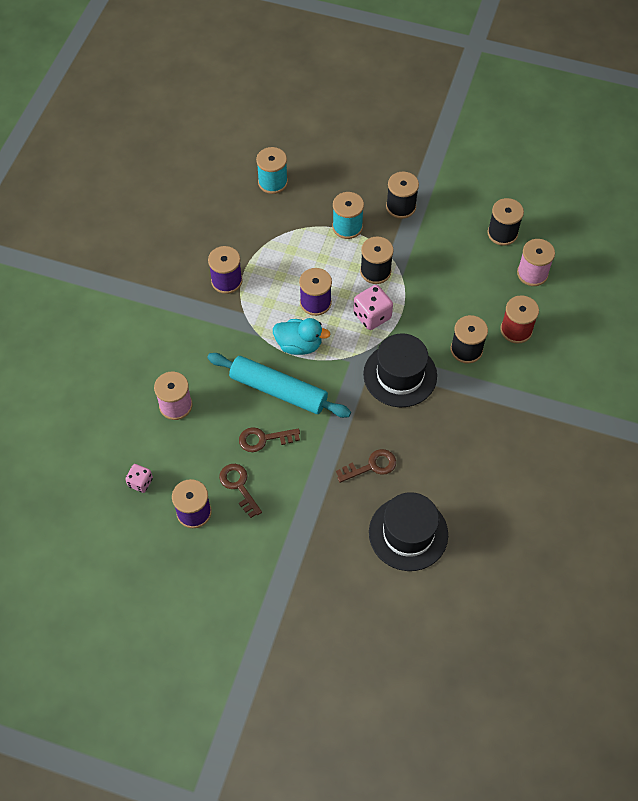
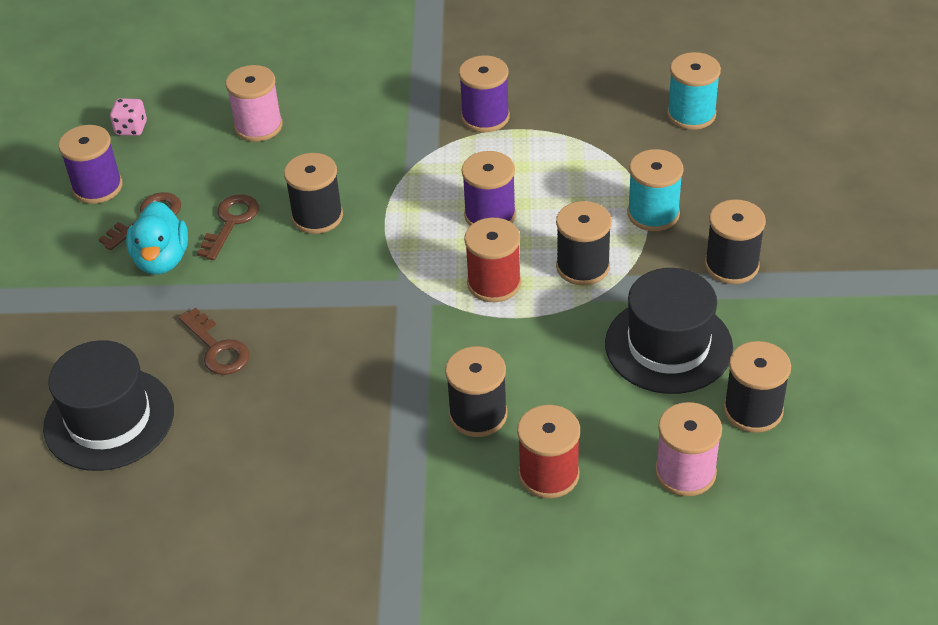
camera: 75 degrees right, 15 degrees down
turquoise rolling pin [207,353,351,418] -> black spool [284,153,343,234]
brown key [239,427,300,452] -> brown key turned 45 degrees clockwise [197,194,259,260]
turquoise duck [273,318,331,355] -> turquoise duck moved to [126,201,188,274]
pink dice [353,285,393,330] -> red spool [464,218,521,302]
black hat [363,333,437,407] -> black hat moved to [605,268,733,394]

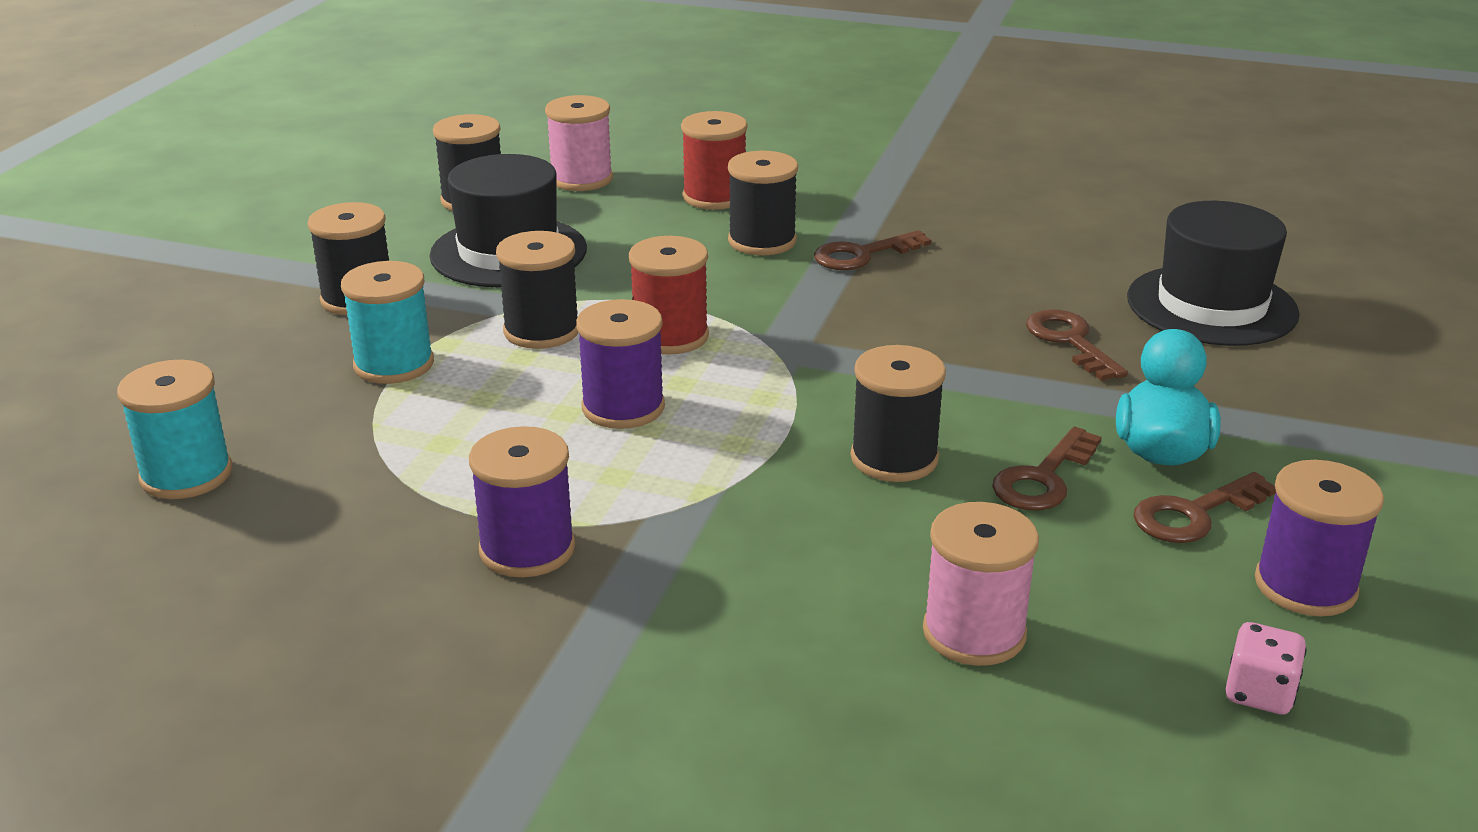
camera: 165 degrees left, 15 degrees down
none -> brown key [814,230,932,270]

